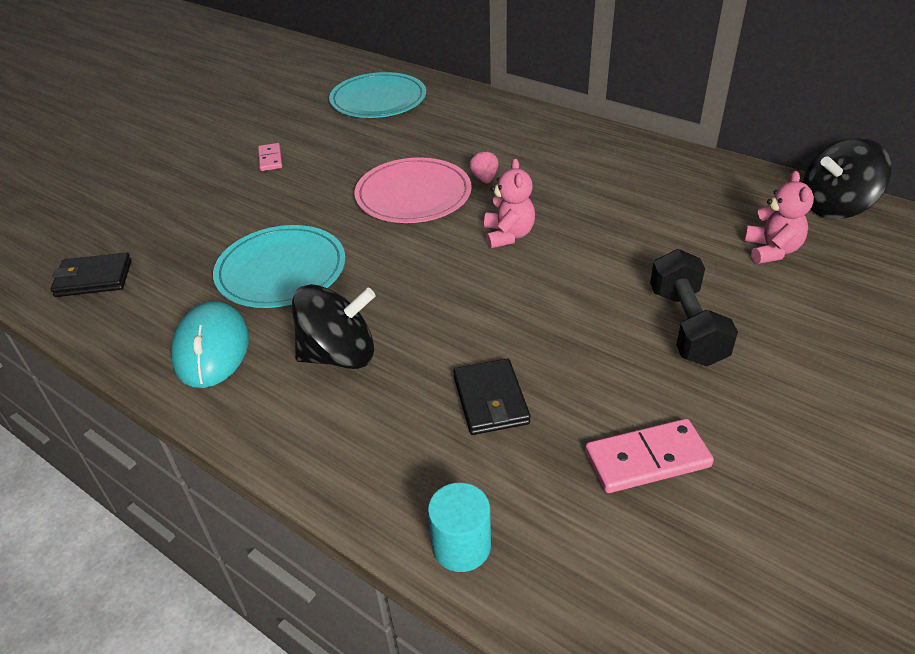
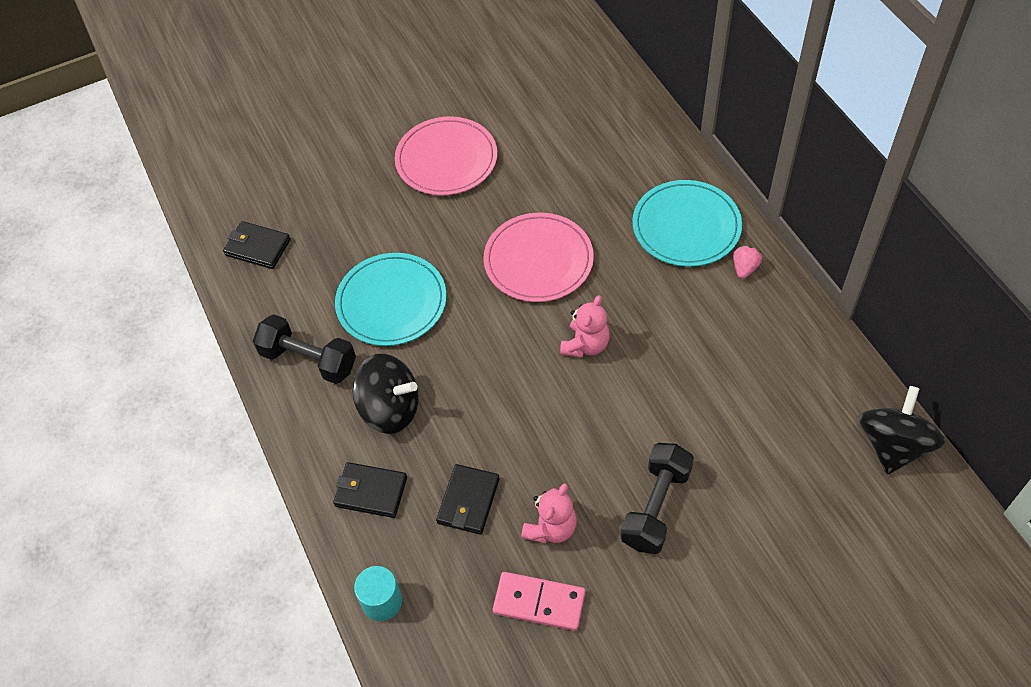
camera: 30 degrees right, 15 degrees up
turquoise mouse [171,301,249,388] -> black dumbbell [253,314,356,384]
pink domino [258,143,282,171] -> pink plate [395,116,497,195]
turquoise plate [329,72,426,118] -> turquoise plate moved to [632,180,742,267]
pink strawberry [469,150,499,184] -> pink strawberry moved to [733,246,762,279]
pink teddy bear [744,171,814,264] -> pink teddy bear moved to [521,483,577,543]
black spinning top [803,138,891,219] -> black spinning top turned 105 degrees clockwise [859,386,945,475]
none -> black wallet [333,462,407,518]

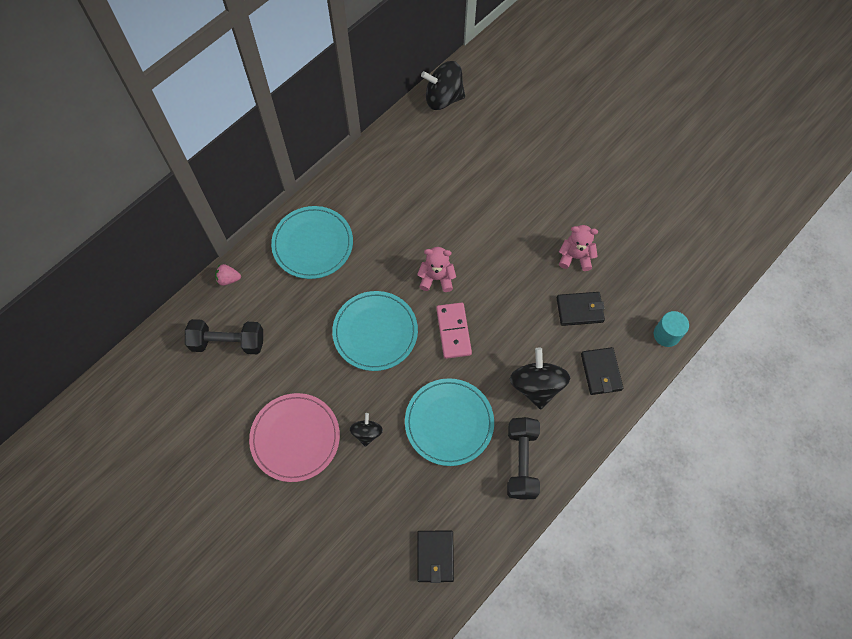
camera: 115 degrees left, 10 degrees up
pink plate [484,213,594,302] -> turquoise plate [332,291,418,371]
pink domino [493,572,585,631] -> pink domino moved to [436,303,472,359]
black dumbbell [620,443,694,554] -> black dumbbell moved to [185,319,263,354]
pink strawberry [733,246,762,279] -> pink strawberry moved to [215,264,241,286]
none -> black spinning top [349,413,383,447]

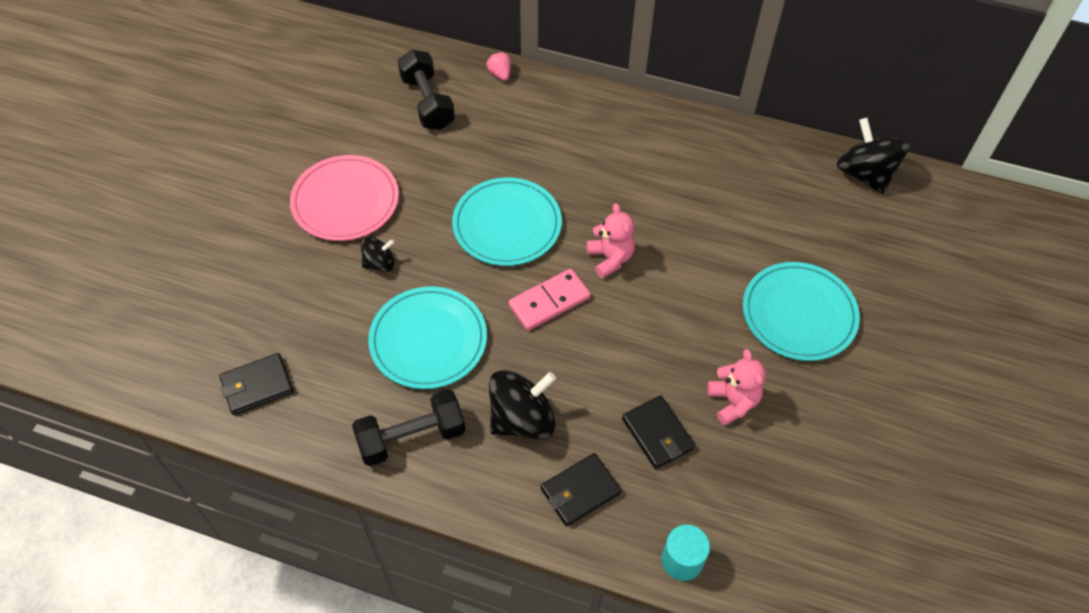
camera: 65 degrees right, 10 degrees down
turquoise plate [271,206,353,279] -> turquoise plate moved to [743,262,860,361]

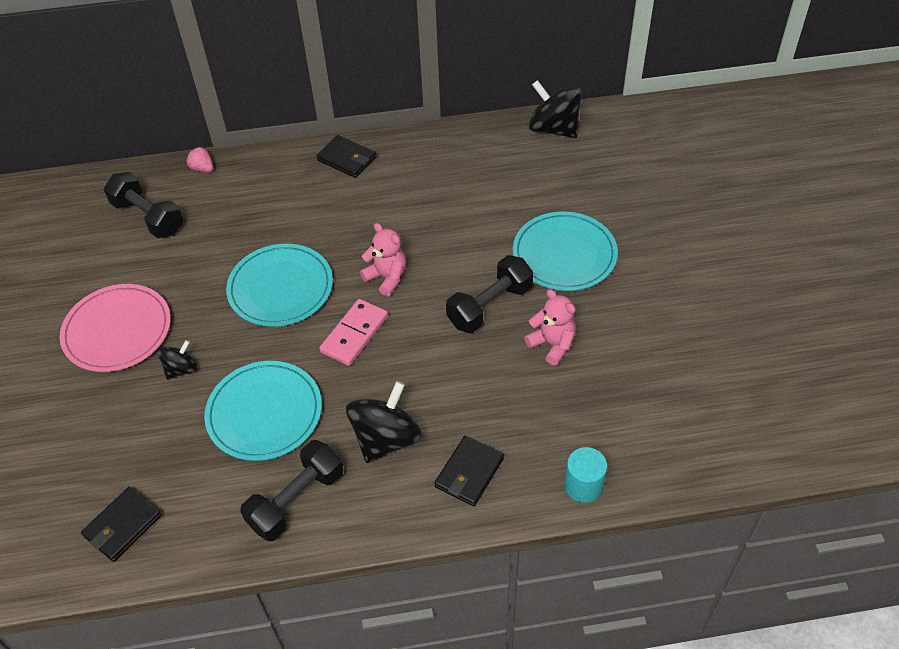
camera: 25 degrees left, 5 degrees down
black wallet [622,395,695,469] -> black wallet moved to [317,135,377,178]
none -> black dumbbell [446,255,533,333]

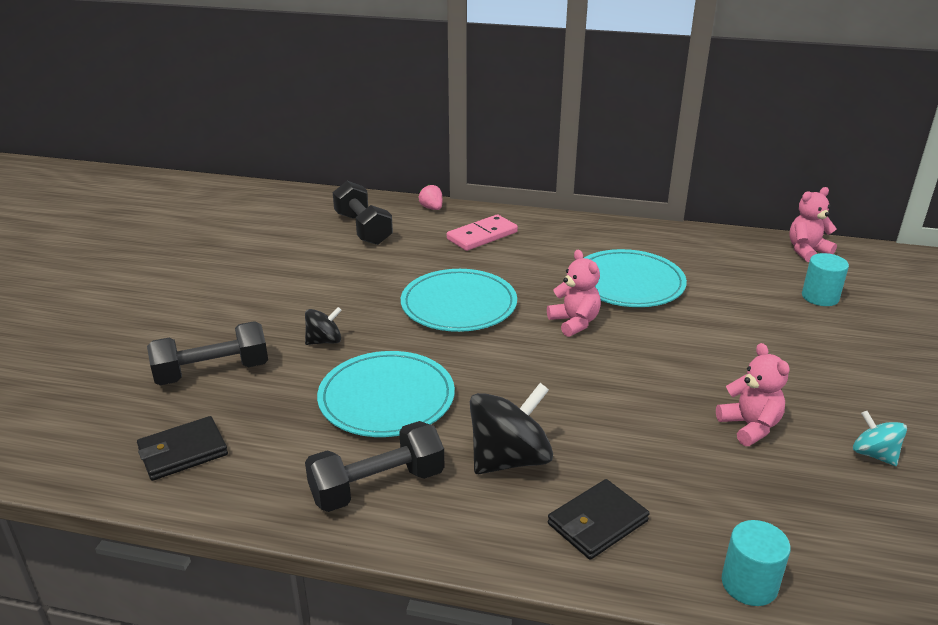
camera: 20 degrees right, 20 degrees down
pink plate [60,284,171,372] -> none
black wallet [317,135,377,178] -> none
pink domino [319,299,388,366] -> pink domino moved to [447,215,518,251]
black dumbbell [446,255,533,333] -> black dumbbell moved to [147,321,268,385]
turquoise plate [513,211,618,291] -> turquoise plate moved to [584,249,687,307]
black spinning top [529,80,582,138] -> pink teddy bear [789,187,837,262]
none -> turquoise cylinder [802,253,849,306]
none -> turquoise spinning top [853,411,907,466]

